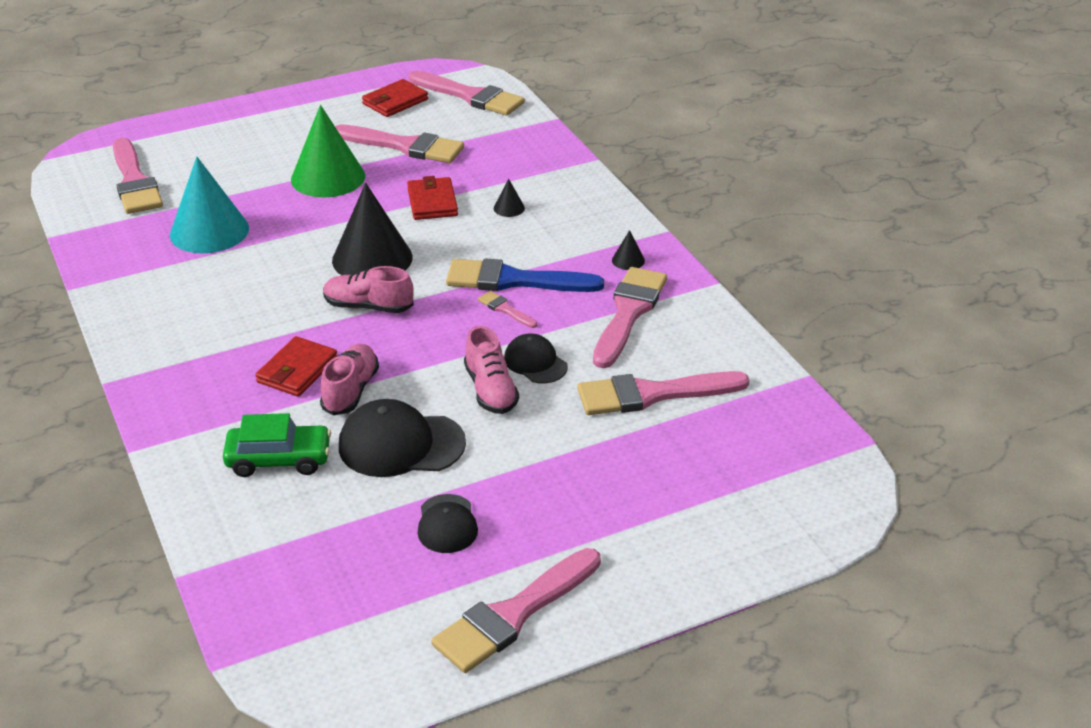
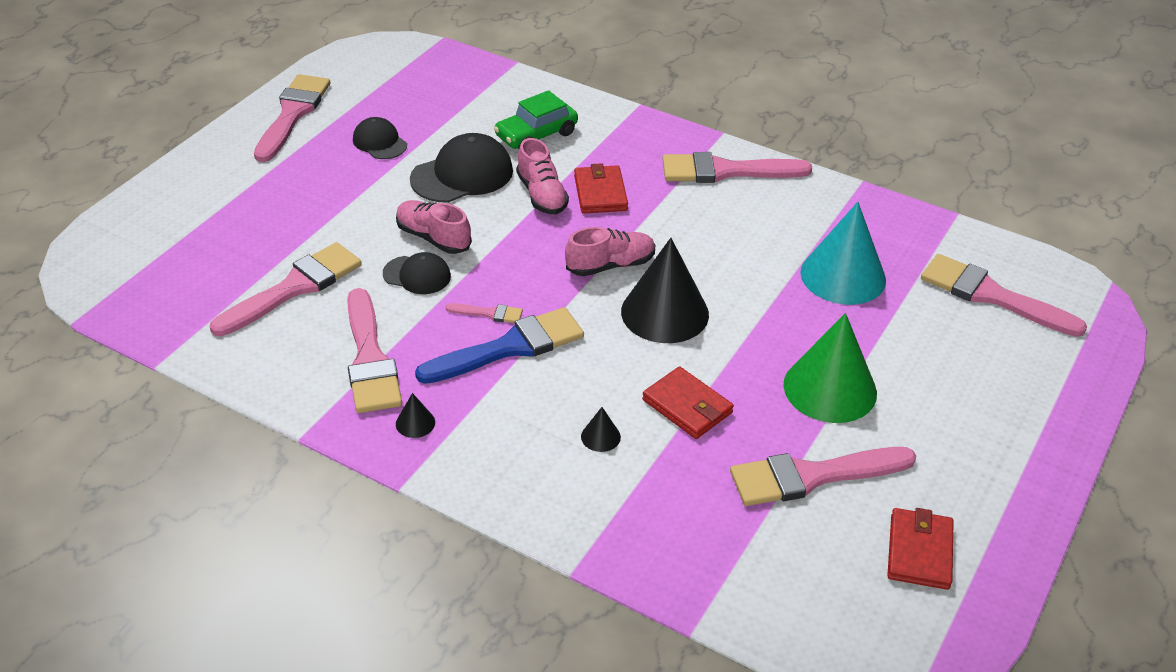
camera: 145 degrees right, 5 degrees up
pink brush [408,71,525,116] -> pink brush moved to [663,152,812,183]

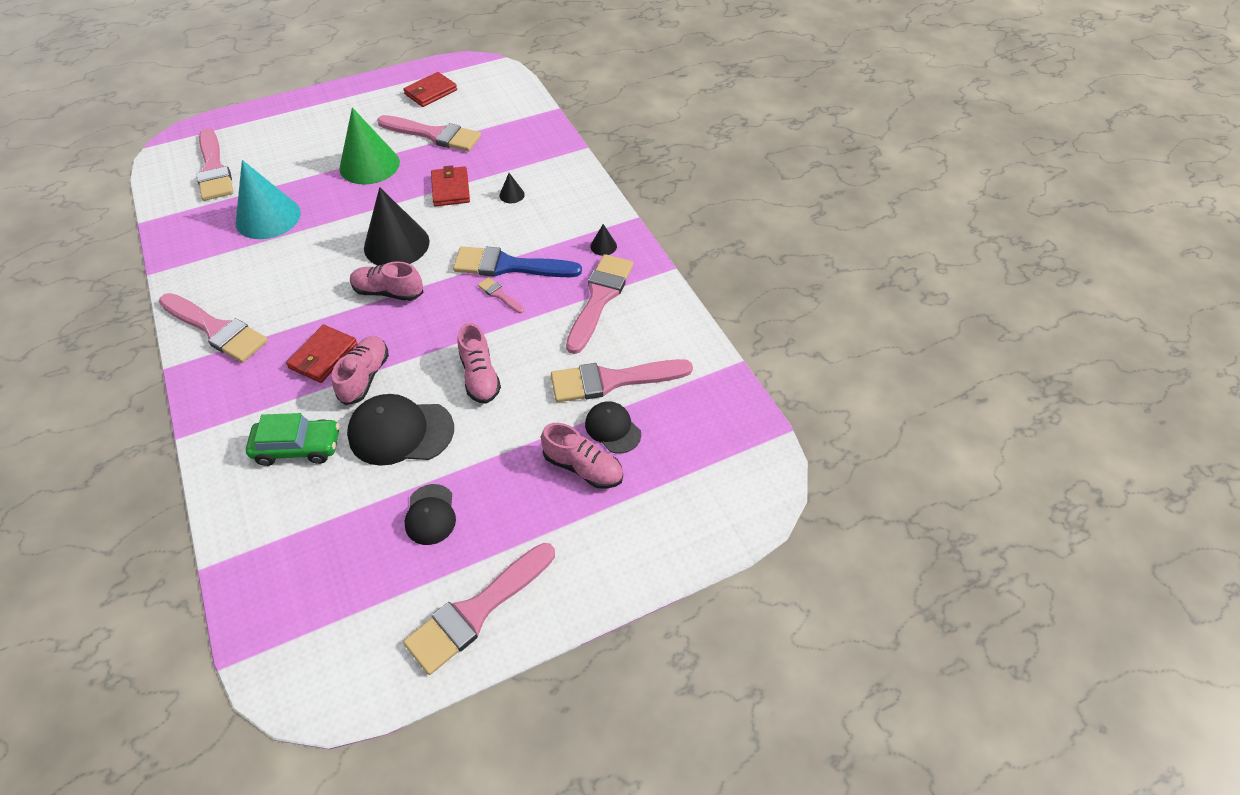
camera: 145 degrees left, 10 degrees up
black cap [383,252,451,294] -> black cap moved to [585,401,641,453]
none -> pink shoe [541,423,623,489]

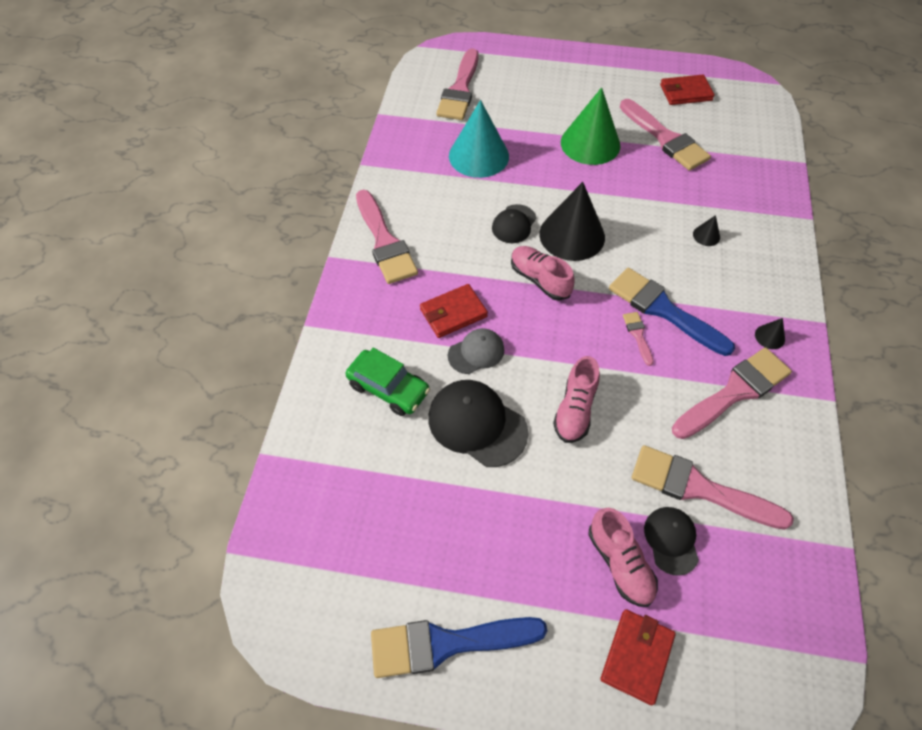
camera: 35 degrees right, 5 degrees up
pink shoe [332,336,389,405] -> grey cap [448,328,504,374]
pink brush [403,543,555,675] -> blue brush [371,617,547,678]
black cap [405,484,456,545] -> black cap moved to [492,204,536,243]
red wallet [431,165,470,206] -> red wallet moved to [600,609,676,705]

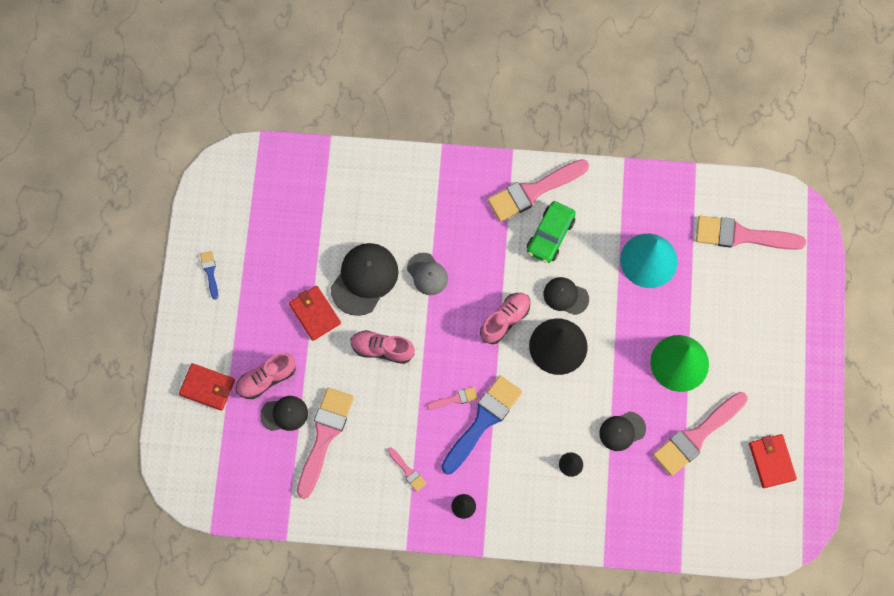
camera: 85 degrees right, 15 degrees up
green car [345,348,430,416] -> green car moved to [527,201,576,263]
blue brush [371,617,547,678] -> blue brush [200,251,218,300], size x0.46
red wallet [420,284,488,338] -> red wallet moved to [289,286,341,341]
pink brush [672,347,792,439] -> pink brush [388,448,427,492], size x0.46
none -> black cap [599,411,646,451]

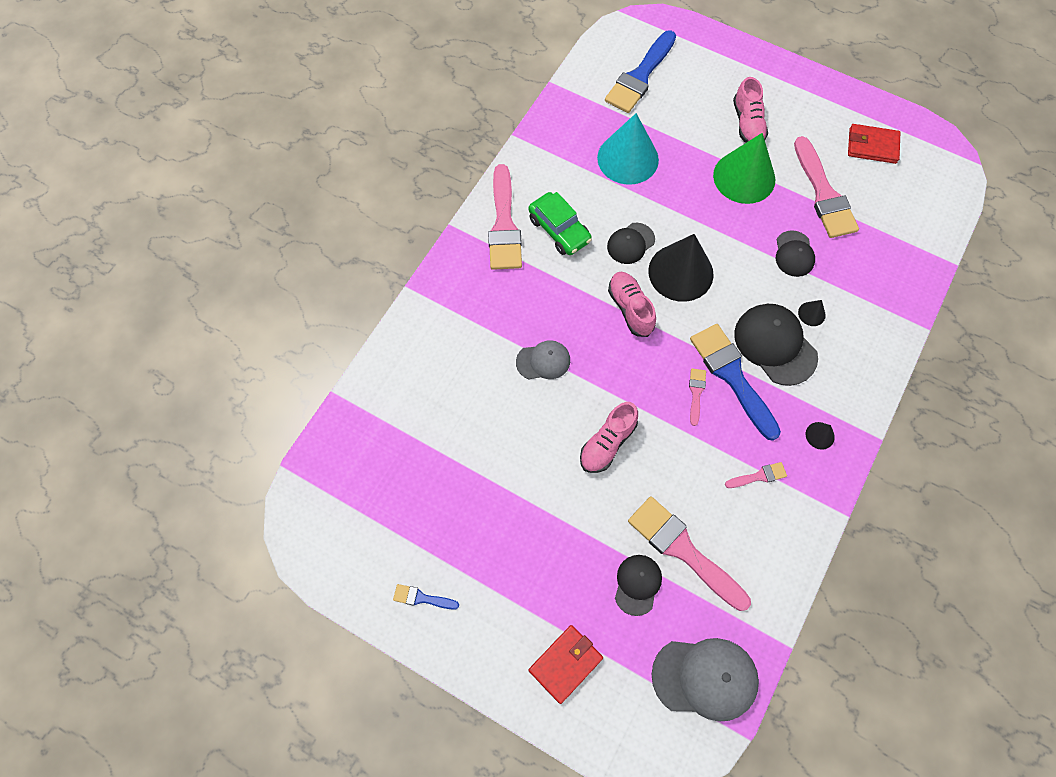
camera: 65 degrees left, 5 degrees down
pink shoe [236,353,296,399] -> pink shoe moved to [733,77,768,143]
red wallet [289,286,341,341] -> none
black cap [330,243,399,316] -> black cap moved to [734,304,818,386]
pink brush [696,216,806,250] -> blue brush [605,30,676,113]
none -> grey cap [652,638,759,722]

